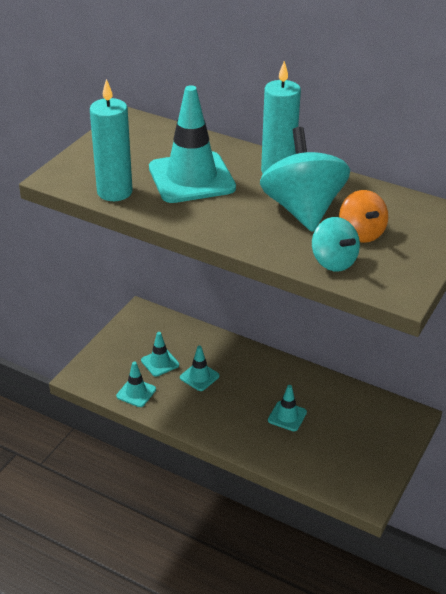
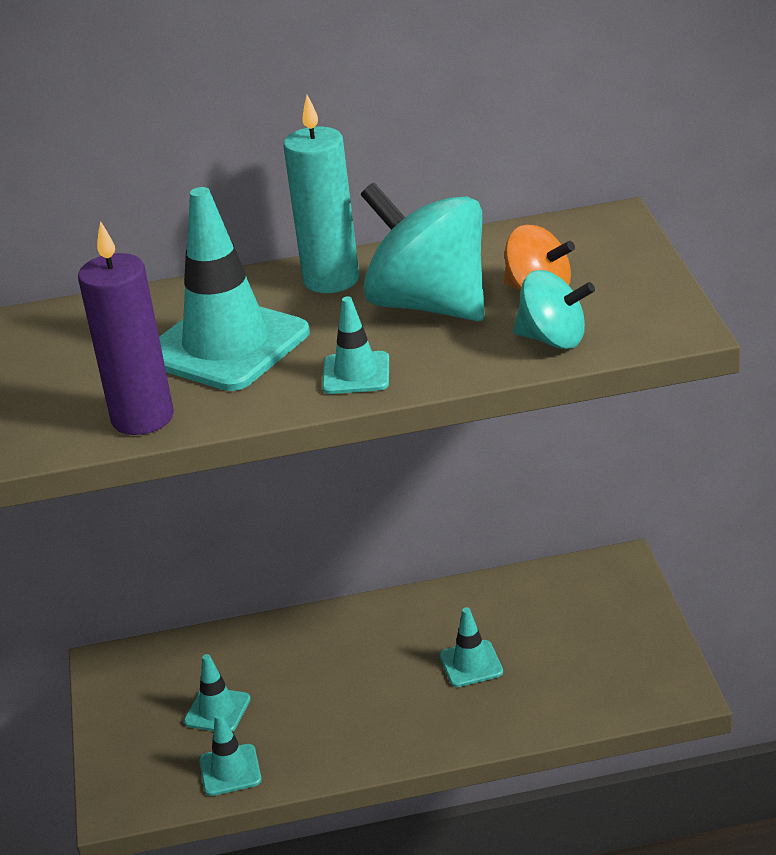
camera: 35 degrees left, 5 degrees down
turquoise candle [90,79,133,201] -> purple candle [78,221,174,435]
turquoise traffic cone [180,346,220,391] -> turquoise traffic cone moved to [322,296,389,394]

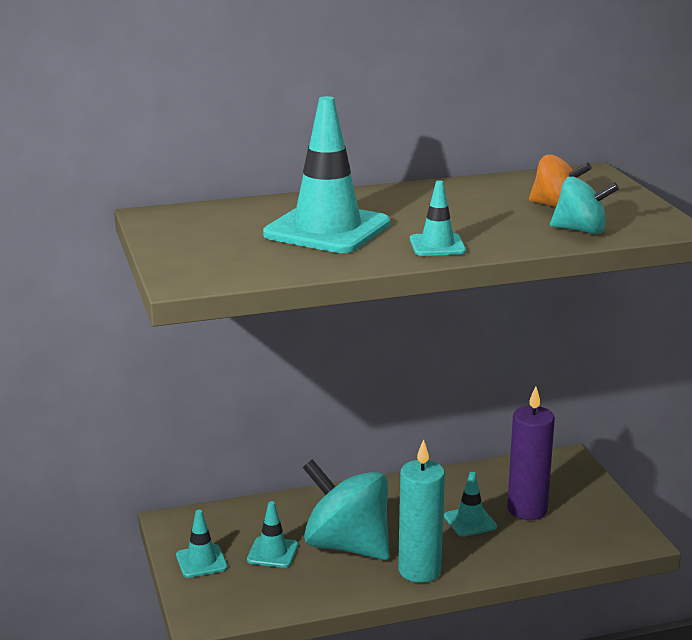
camera: 10 degrees left, 10 degrees down
purple candle [78,221,174,435] -> purple candle moved to [507,386,555,520]
turquoise traffic cone [199,713,262,796] -> turquoise traffic cone moved to [176,510,227,578]
turquoise candle [283,95,360,293] -> turquoise candle moved to [398,439,445,583]
turquoise spinning top [361,183,485,321] -> turquoise spinning top moved to [303,459,389,560]

